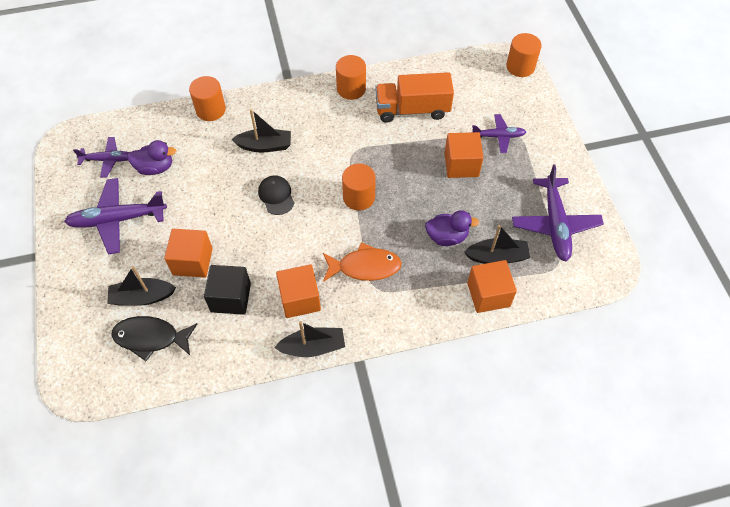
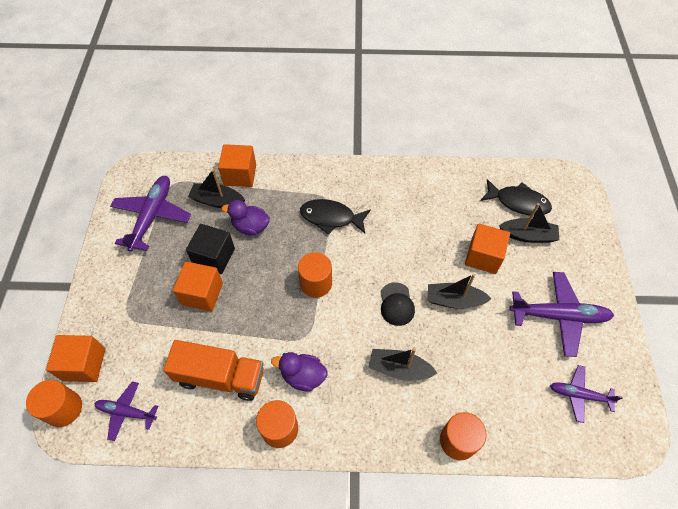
camera: 165 degrees left, 0 degrees up
purple duck [127,140,176,175] -> purple duck moved to [271,352,327,392]
black cube [204,265,251,315] -> black cube moved to [186,224,235,274]
black boat [274,321,345,357] -> black boat moved to [428,274,492,309]
orange cube [276,264,321,318] -> orange cube moved to [46,335,105,382]
orange fish [323,242,402,282] -> black fish [300,199,371,235]
purple plane [472,114,526,153] -> purple plane moved to [94,381,158,441]

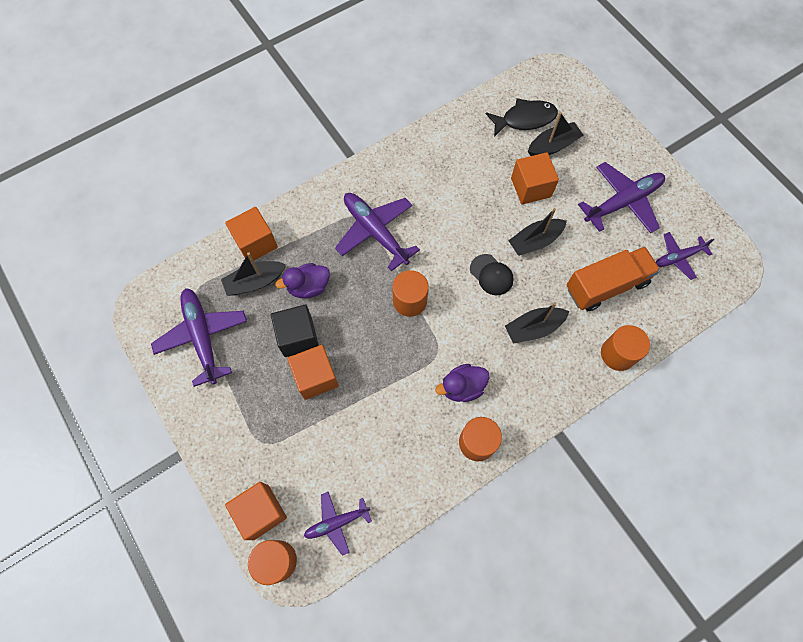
camera: 35 degrees left, 10 degrees up
orange truck [163,340,264,401] -> orange truck moved to [566,246,660,311]
black fish [300,199,371,235] -> purple plane [335,193,420,271]

